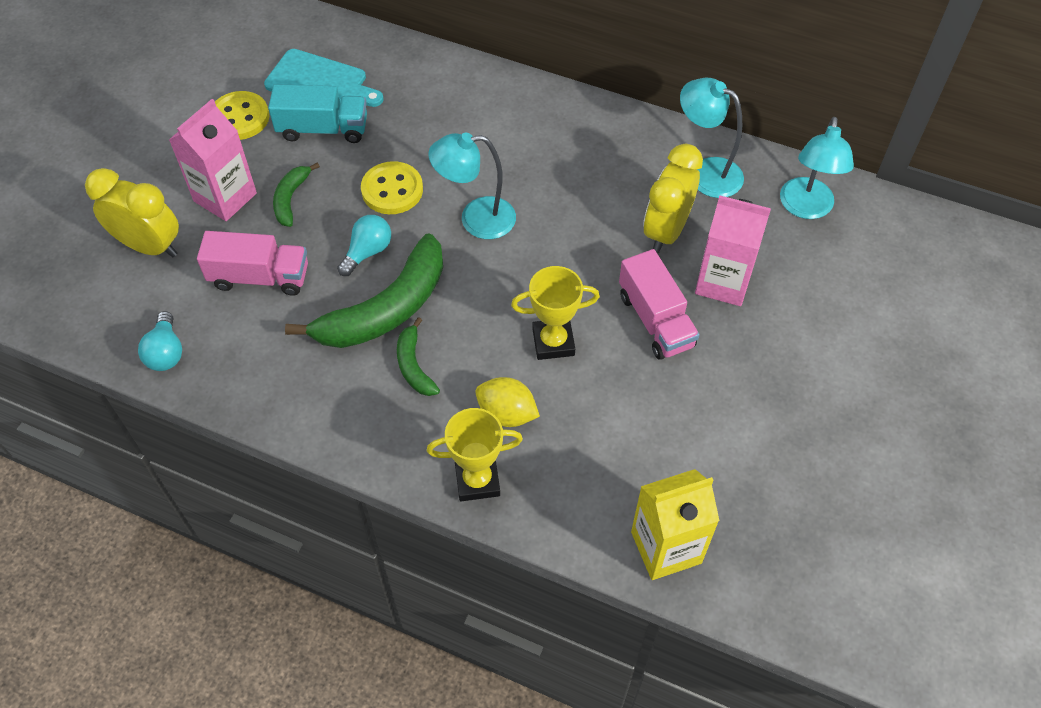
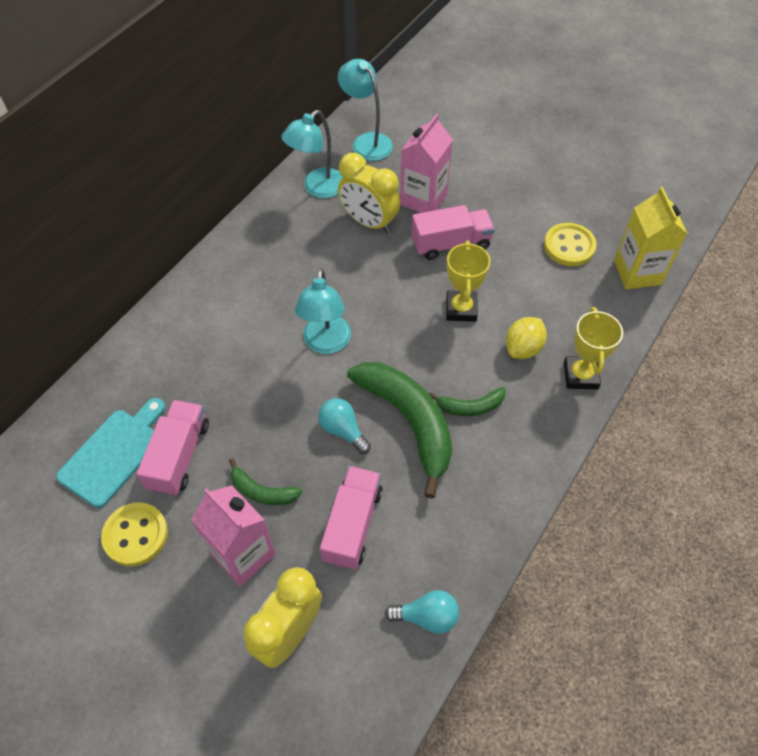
camera: 80 degrees left, 0 degrees up
turquoise truck [268,84,367,143] -> pink truck [137,400,209,496]
yellow button [361,161,423,214] -> yellow button moved to [544,223,597,266]
turquoise lamp [780,117,854,219] -> turquoise lamp turned 150 degrees counterclockwise [338,59,393,161]

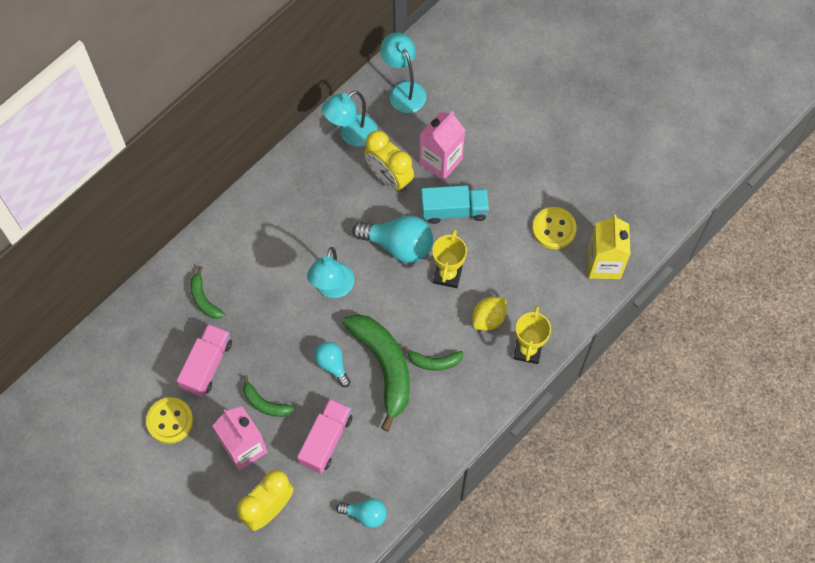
camera: 10 degrees right, 10 degrees up
turquoise cutting board [56,398,165,508] -> none
pink truck [411,205,495,260] -> turquoise truck [421,185,489,224]
none -> green banana [190,266,225,319]
none -> turquoise light bulb [352,215,433,263]

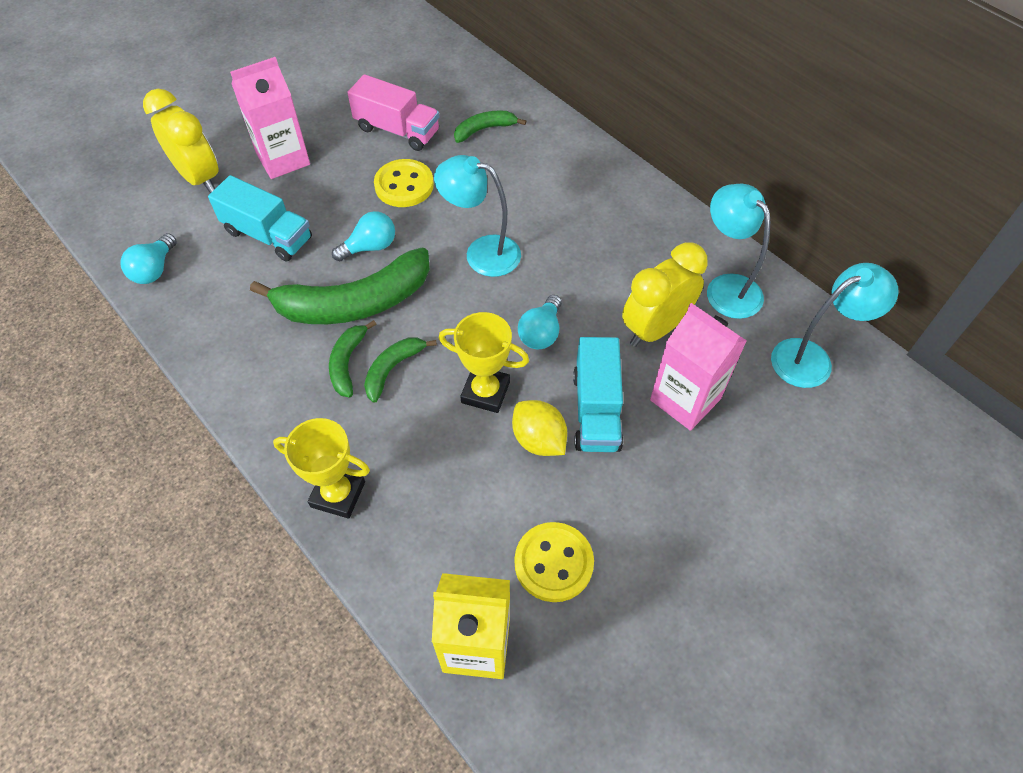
camera: 95 degrees right, 10 degrees down
yellow button [146,397,193,444] -> yellow button moved to [374,159,434,207]
green banana [243,375,294,417] -> green banana moved to [364,338,437,403]
pink truck [297,398,353,474] -> turquoise truck [208,175,312,261]
turquoise light bulb [352,215,433,263] -> turquoise light bulb [518,295,562,349], size x0.58
yellow lemon [472,297,507,331] -> yellow lemon moved to [512,400,567,456]

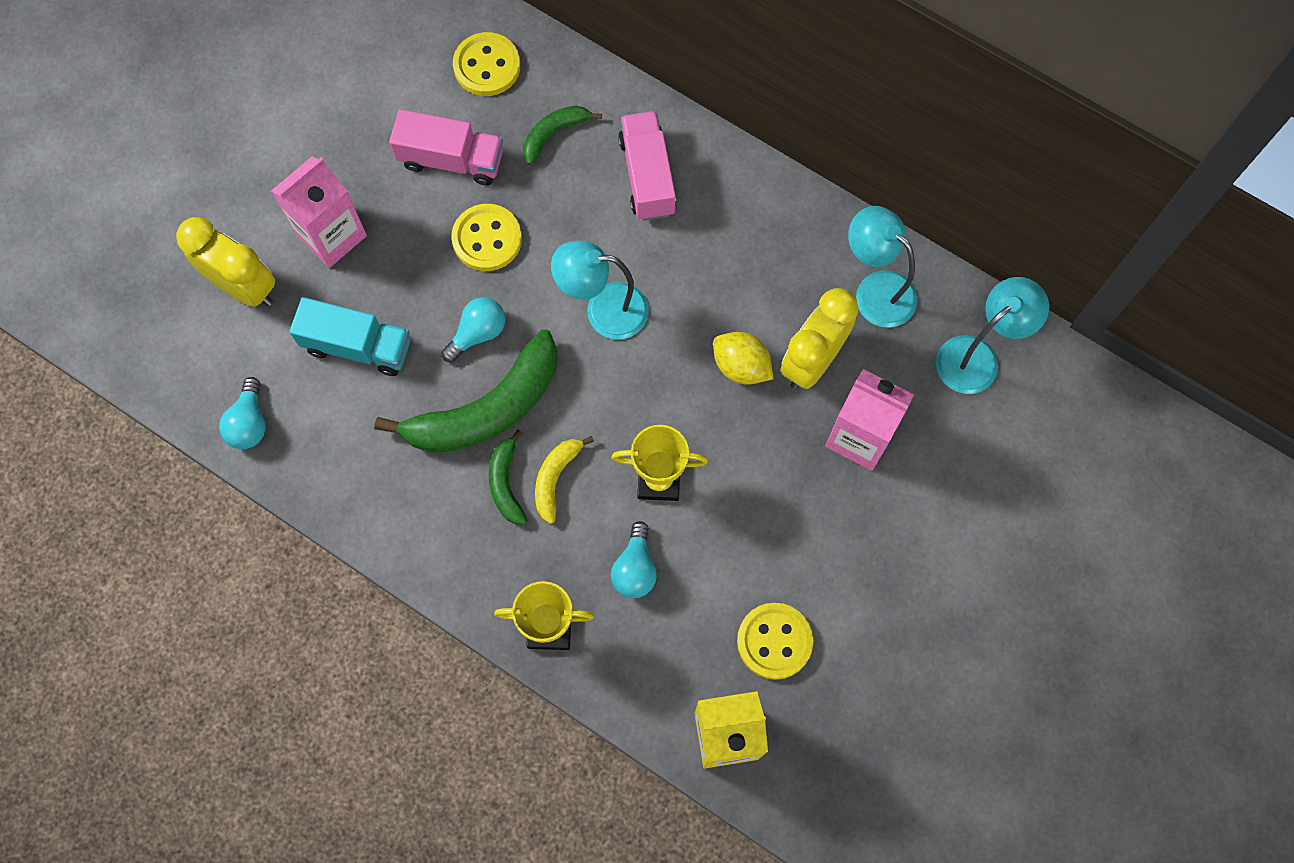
camera: 15 degrees left, 15 degrees up
green banana [364,338,437,403] -> yellow banana [535,436,594,524]
yellow lemon [512,400,567,456] -> yellow lemon moved to [713,332,773,385]
turquoise light bulb [518,295,562,349] -> turquoise light bulb moved to [611,521,657,598]
turquoise truck [573,337,623,452] -> none
none -> yellow button [453,32,520,96]
none -> pink truck [618,111,676,221]

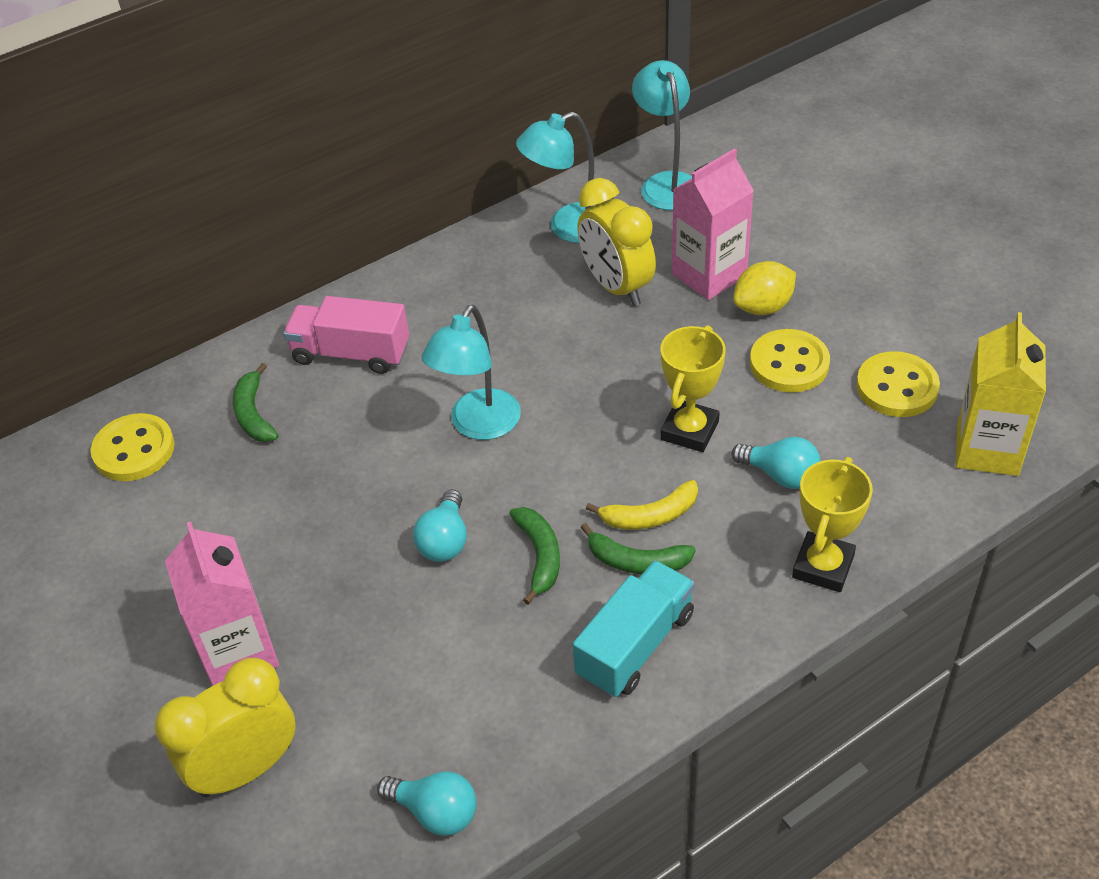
camera: 65 degrees left, 25 degrees down
turquoise truck [289,297,410,376] -> turquoise truck moved to [573,560,695,697]
green banana [374,329,557,453] -> green banana [509,507,560,605], size x0.49
pink truck [389,109,503,185] -> none
turquoise light bulb [441,297,505,362] -> turquoise light bulb turned 150 degrees counterclockwise [413,489,467,562]
yellow button [451,204,522,271] -> yellow button moved to [750,329,830,393]
yellow banana [535,436,594,524] -> yellow banana turned 60 degrees counterclockwise [586,480,698,529]
yellow lemon [713,332,773,385] -> yellow lemon moved to [733,261,796,315]

